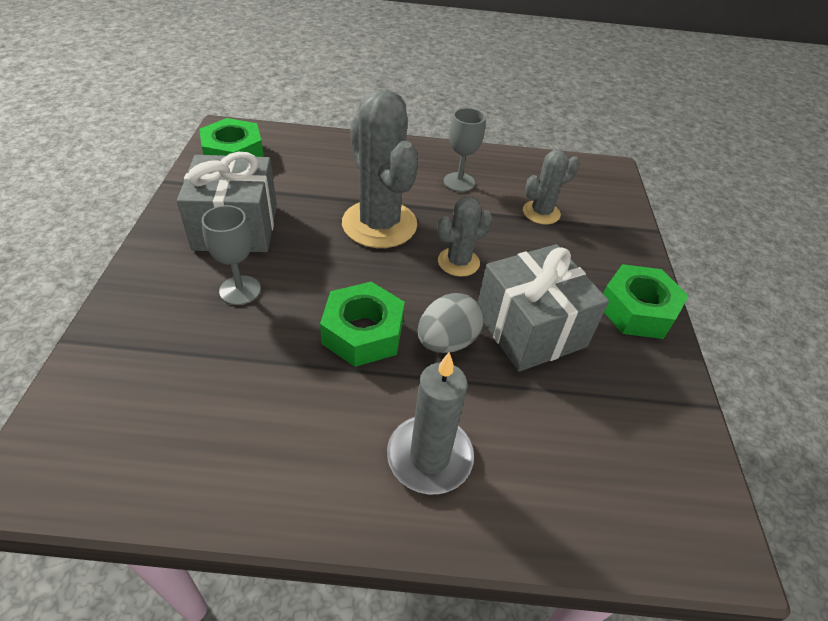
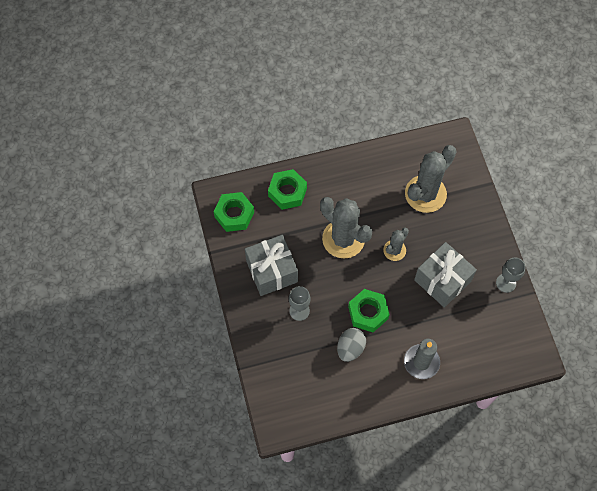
camera: 15 degrees left, 20 degrees up
grey egg [418,293,484,353] -> grey egg moved to [337,328,366,362]
grey goblet [444,108,485,192] -> grey goblet moved to [496,257,526,293]
grey cactus [523,150,579,224] -> grey cactus [405,145,457,213], size x1.87
green nut [603,264,689,339] -> green nut moved to [268,169,307,210]

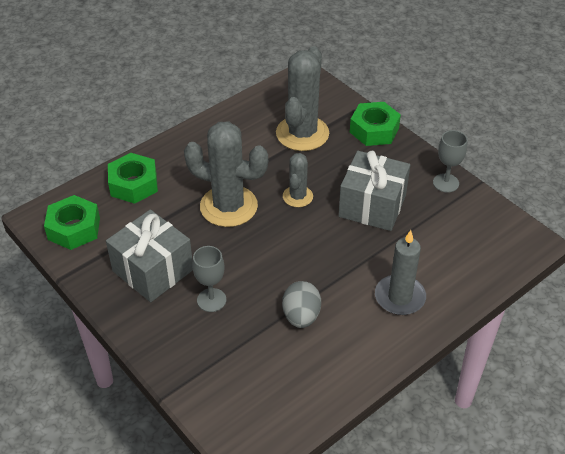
camera: 25 degrees left, 20 degrees down
green nut [348,289,390,332] -> green nut moved to [350,102,401,146]

